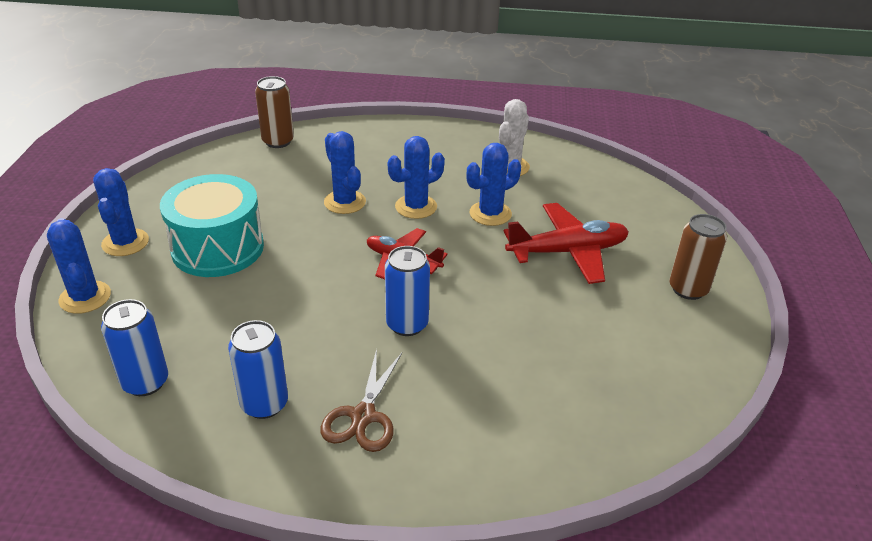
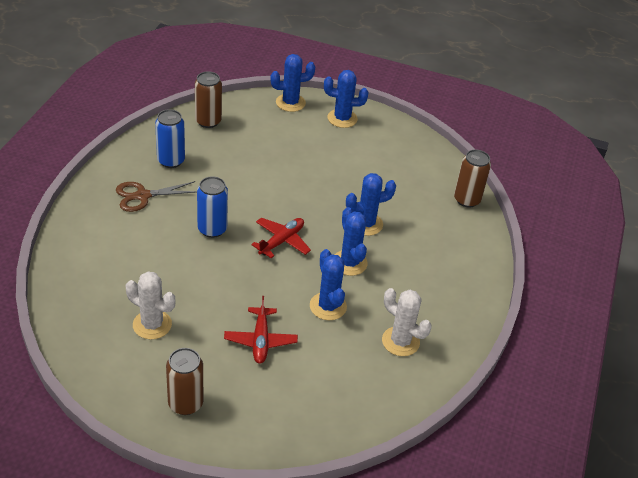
camera: 100 degrees right, 5 degrees up
blue can [101,299,168,396] -> brown can [195,71,222,128]
turquoise drum [160,174,264,277] -> none
brown scissors [320,349,402,452] -> brown scissors turned 45 degrees counterclockwise [116,181,197,212]
red plane [504,203,629,284] -> red plane [224,296,298,364], size x0.65
none -> white cactus [126,271,175,339]

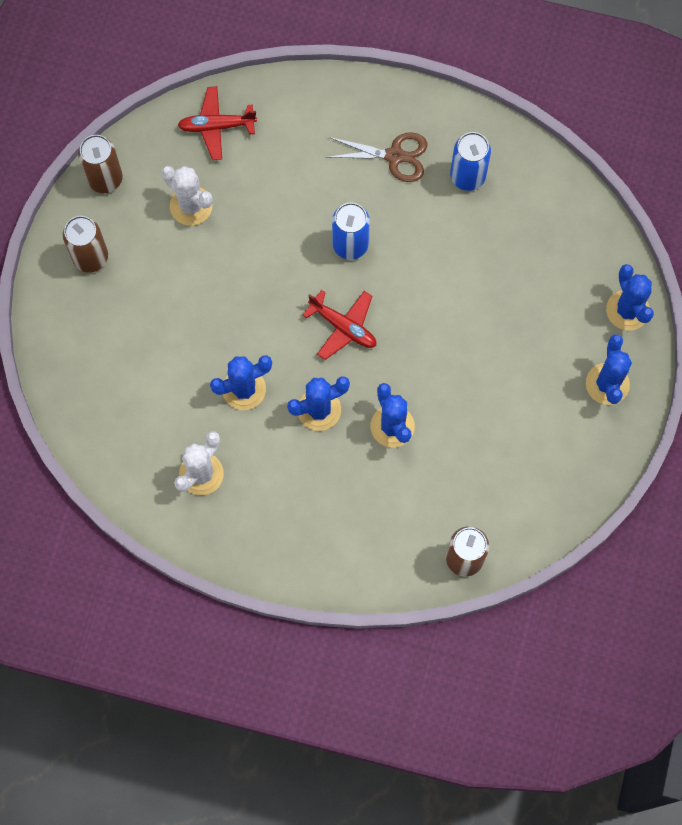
camera: 90 degrees right, 30 degrees up
brown scissors [116,181,197,212] -> brown scissors turned 120 degrees clockwise [326,132,428,182]
white cactus [126,271,175,339] -> white cactus turned 75 degrees counterclockwise [161,166,212,225]
brown can [195,71,222,128] -> brown can moved to [78,135,123,193]
red plane [224,296,298,364] -> red plane moved to [178,86,257,160]

